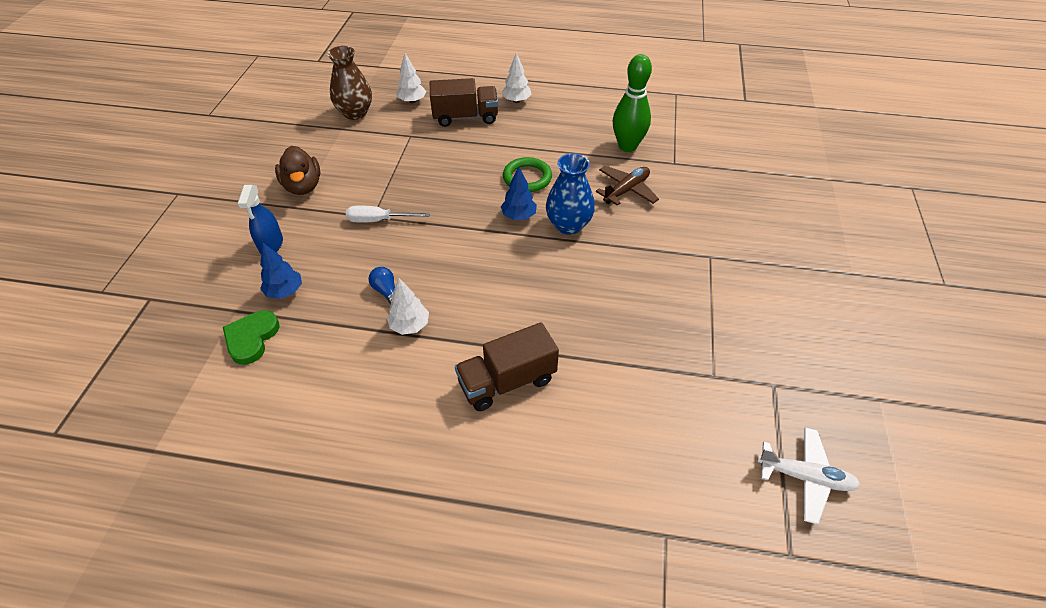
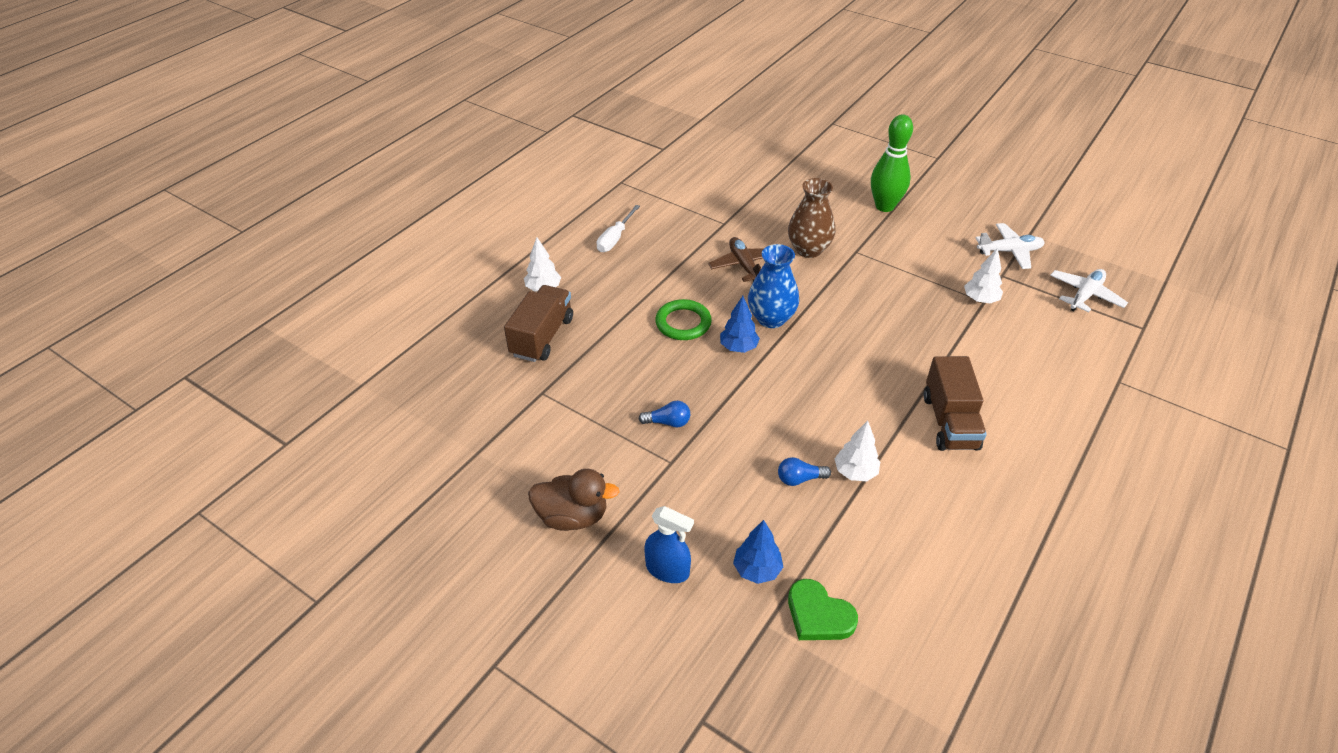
camera: 65 degrees left, 5 degrees down
brown vase [327,46,372,120] -> brown vase moved to [788,178,835,258]
white screwdriver [346,206,430,222] -> white screwdriver moved to [596,205,640,252]
white tree [396,53,426,103] -> white tree moved to [964,248,1003,304]
green bowling pin [613,54,652,152] -> green bowling pin moved to [871,114,913,212]
none -> blue light bulb [638,401,690,427]
none -> white plane [976,223,1045,269]

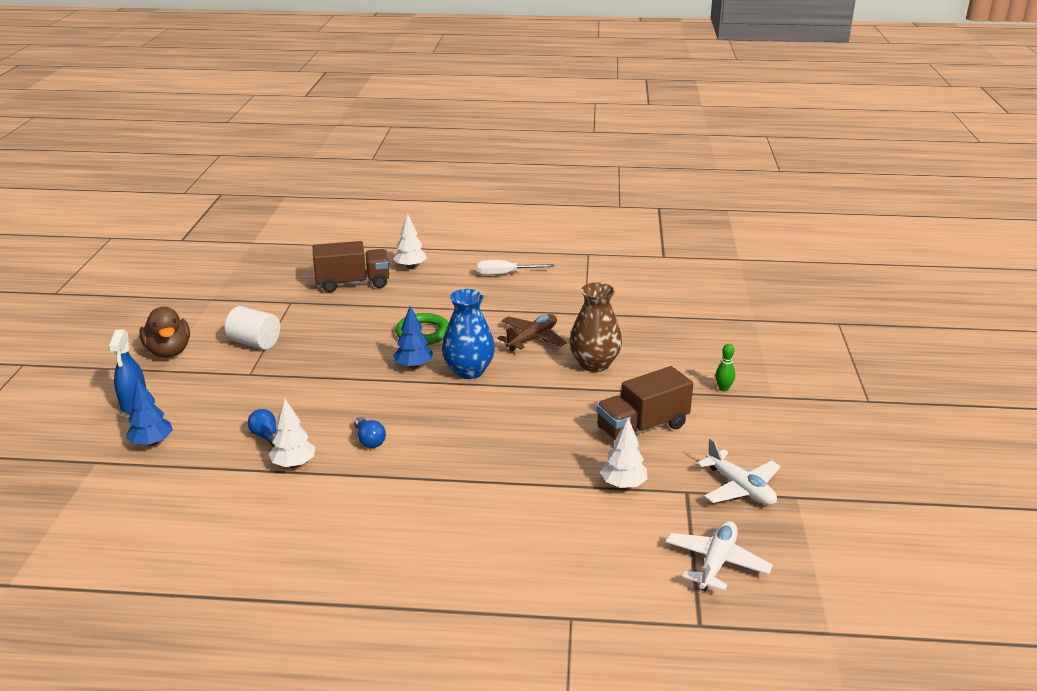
camera: 60 degrees right, 15 degrees down
blue light bulb [638,401,690,427] -> blue light bulb moved to [354,417,386,448]
green heart [788,579,858,640] -> none
green bowling pin [871,114,913,212] -> green bowling pin [715,344,735,391], size x0.42
brown truck [924,356,987,451] -> brown truck moved to [596,366,693,440]
white plane [1050,269,1128,312] -> white plane turned 75 degrees counterclockwise [666,521,773,591]
none -> white cylinder [225,306,280,350]

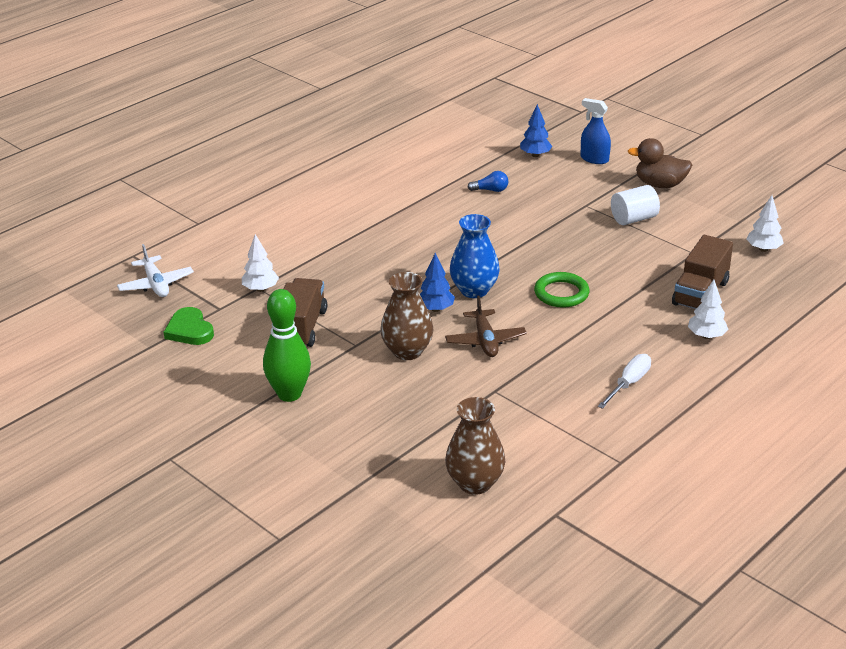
camera: 130 degrees right, 5 degrees up
white tree [269,398,315,468] -> white tree moved to [747,195,784,252]
blue light bulb [354,417,386,448] -> none
blue tree [393,306,433,369] -> blue tree moved to [420,253,455,312]
white plane [697,438,781,505] -> green heart [164,307,214,345]
green bowling pin [715,344,735,391] -> green bowling pin [263,289,311,402], size x2.39
none -> brown vase [445,397,506,495]

